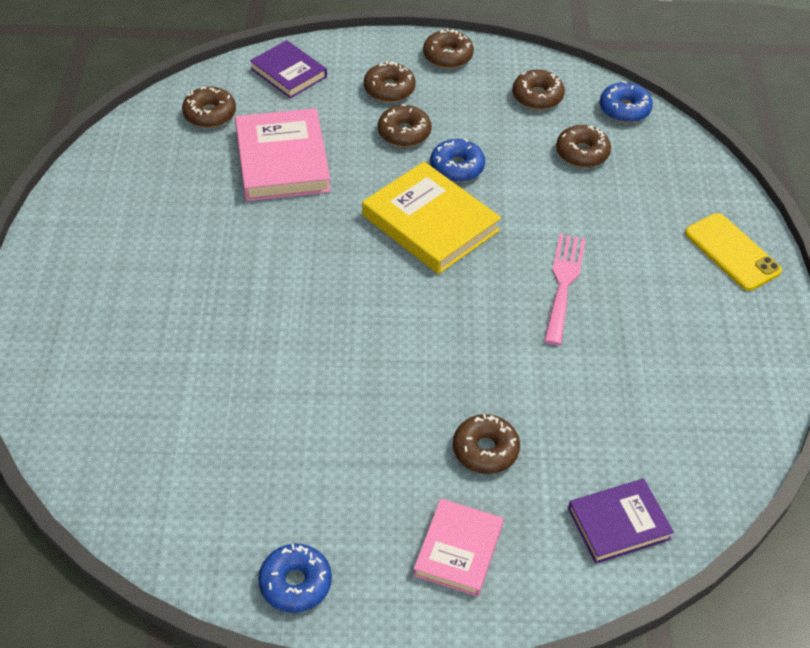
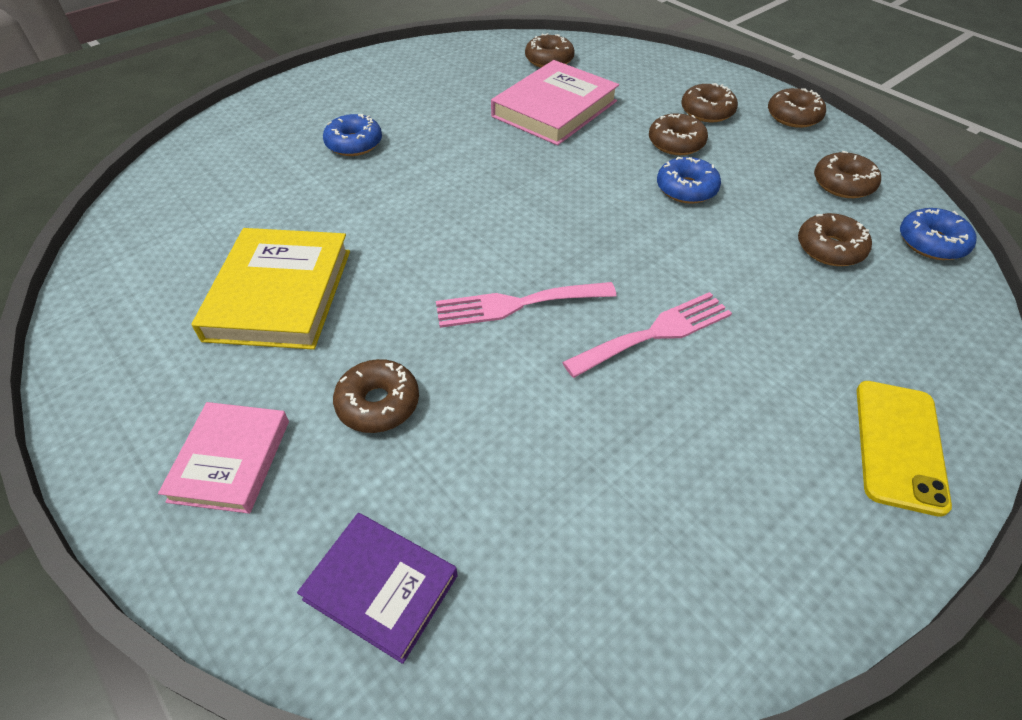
camera: 50 degrees right, 0 degrees up
purple book [250,40,327,98] -> none
blue donut [258,544,332,613] -> blue donut moved to [323,114,382,156]
yellow book [362,161,501,274] -> yellow book moved to [191,228,350,350]
pink book [413,498,504,597] -> pink book turned 60 degrees counterclockwise [158,402,289,514]
none -> pink fork [436,282,616,328]

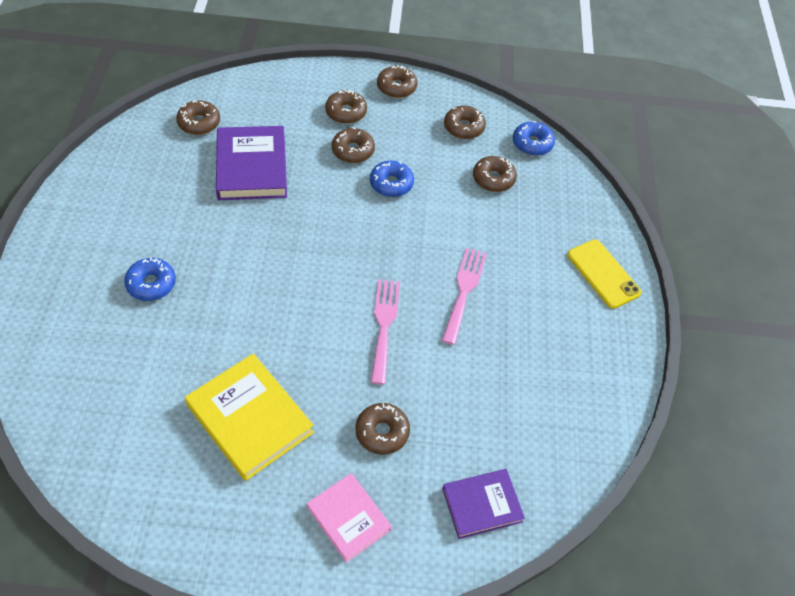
camera: 50 degrees left, 5 degrees up
pink fork [436,282,616,328] -> pink fork turned 150 degrees clockwise [371,279,400,385]
pink book [491,60,619,145] -> purple book [216,126,287,200]

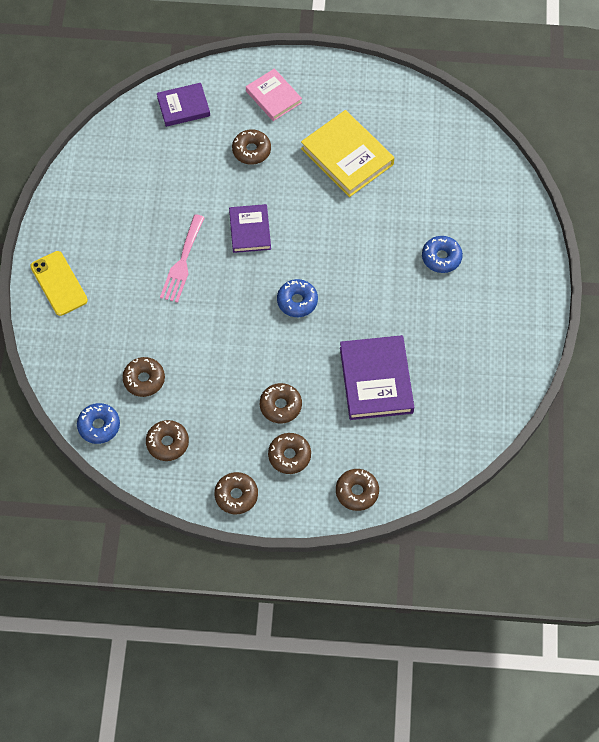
camera: 175 degrees left, 10 degrees up
brown donut [176,100,220,135] -> brown donut moved to [336,469,379,511]
blue donut [370,160,414,197] -> blue donut moved to [277,279,318,317]
pink fork [371,279,400,385] -> purple book [229,204,271,253]

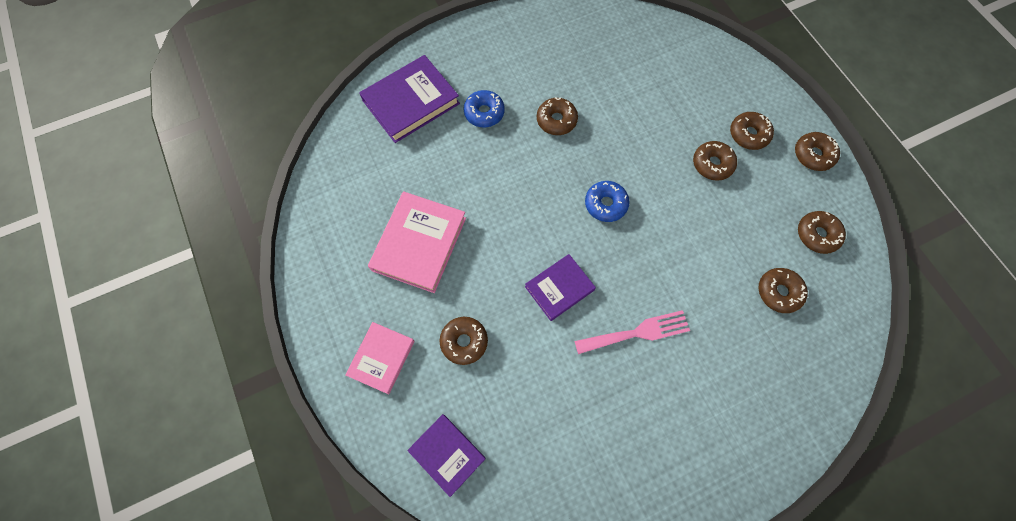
camera: 120 degrees left, 5 degrees up
yellow phone [30,251,88,316] -> none
blue donut [77,403,120,444] -> none
yellow book [301,110,394,197] -> pink book [368,191,466,293]
brown donut [336,469,379,511] -> brown donut moved to [537,97,578,135]
purple book [340,335,414,420] -> purple book moved to [359,55,460,143]

